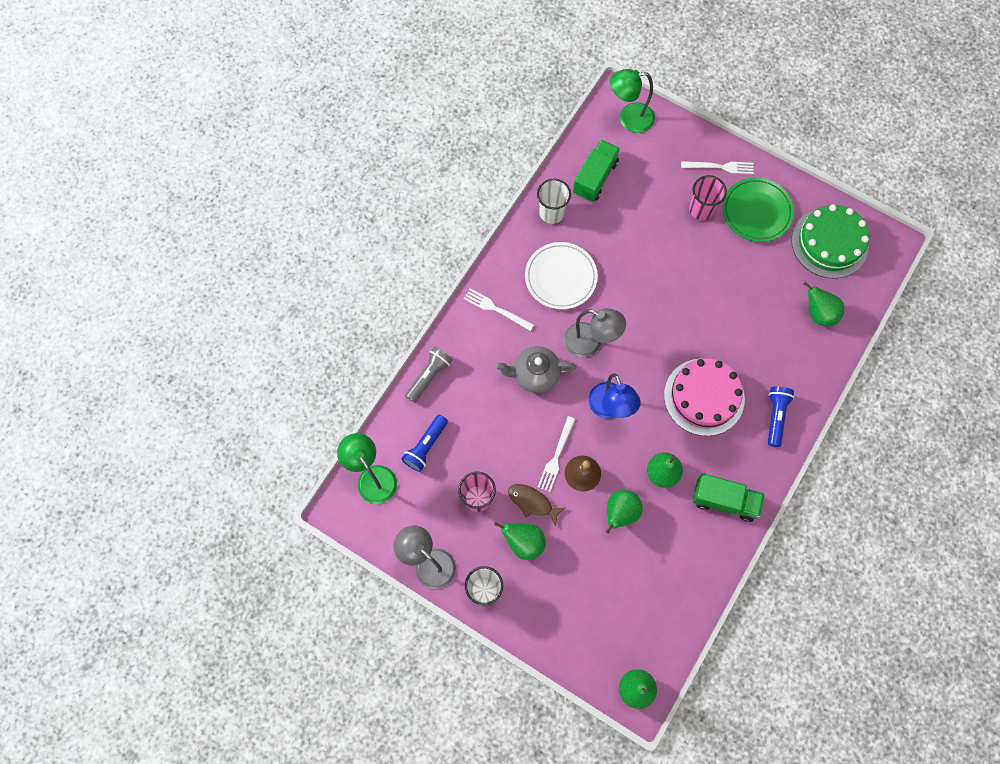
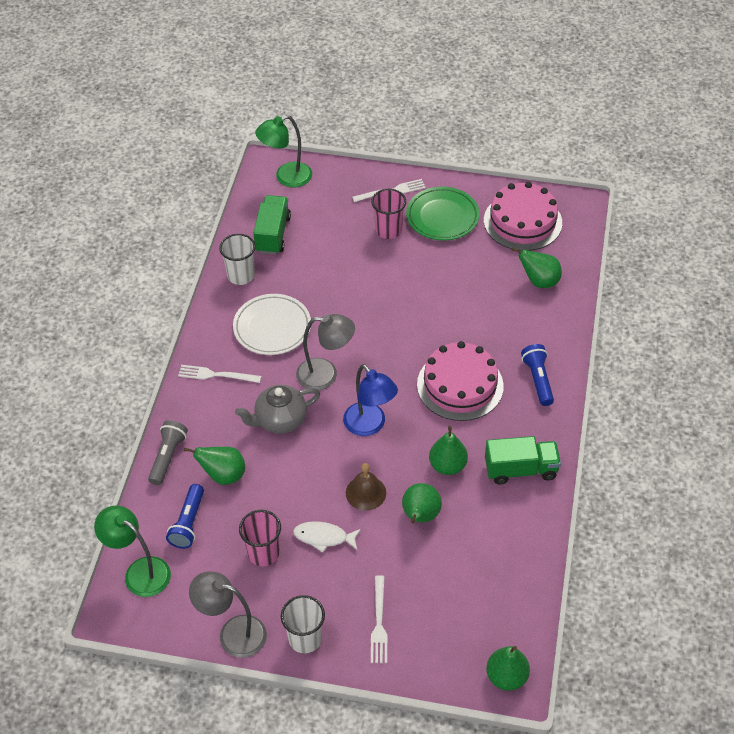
camera: 20 degrees left, 20 degrees down
green pear [494,522,546,560] -> green pear moved to [184,447,245,485]
brown fish [508,484,565,526] -> white fish [293,521,361,553]
white fork [538,416,575,492] -> white fork moved to [371,575,387,663]
green cake [791,204,869,278] -> pink cake [484,182,562,251]

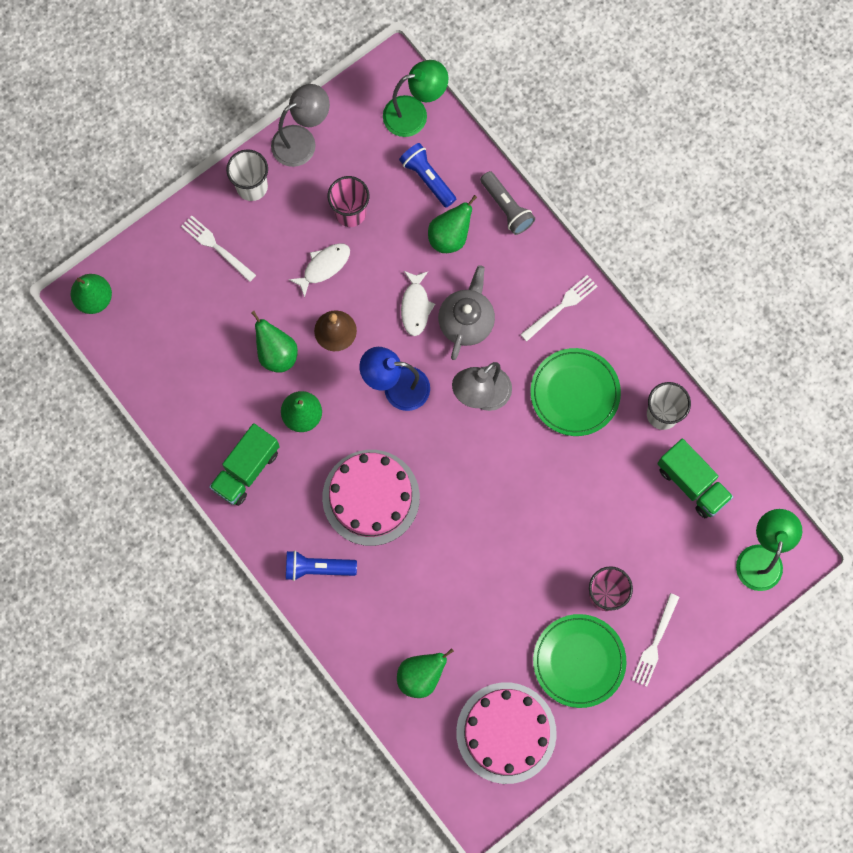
camera: 130 degrees right, 25 degrees up
white plate [233,294,311,355] -> green plate [530,348,621,436]
blue flashlight [521,344,554,406] -> blue flashlight turned 150 degrees clockwise [286,550,357,581]
none -> white fish [401,271,435,336]

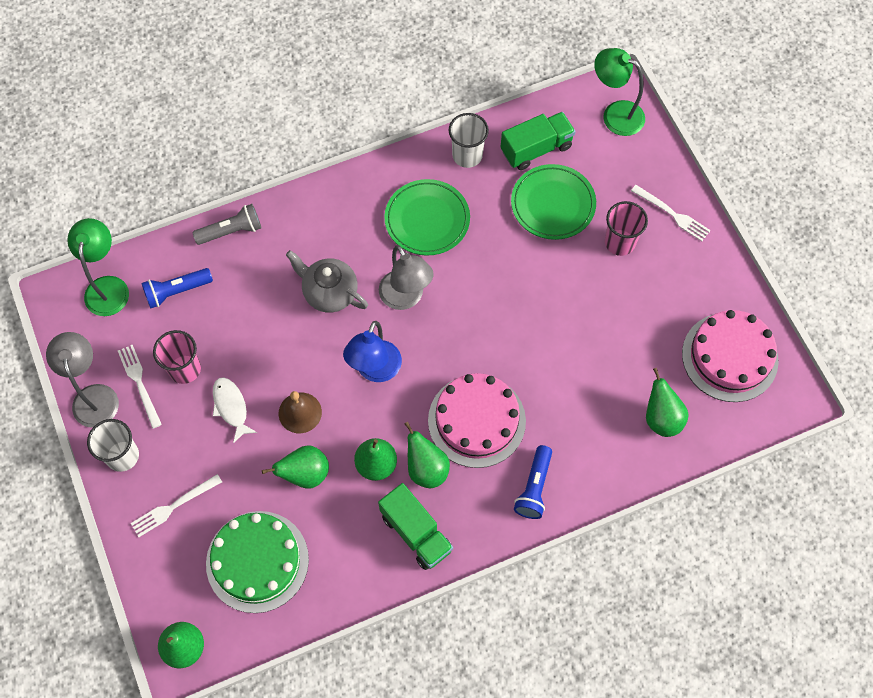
camera: 75 degrees left, 10 degrees down
white fish [401,271,435,336] -> none
green pear [428,195,477,253] -> green pear moved to [405,422,450,488]
white fork [520,275,598,341] -> white fork moved to [118,345,162,429]
green plate [533,614,626,708] -> green plate moved to [511,164,596,240]
none -> green cake [206,511,309,613]

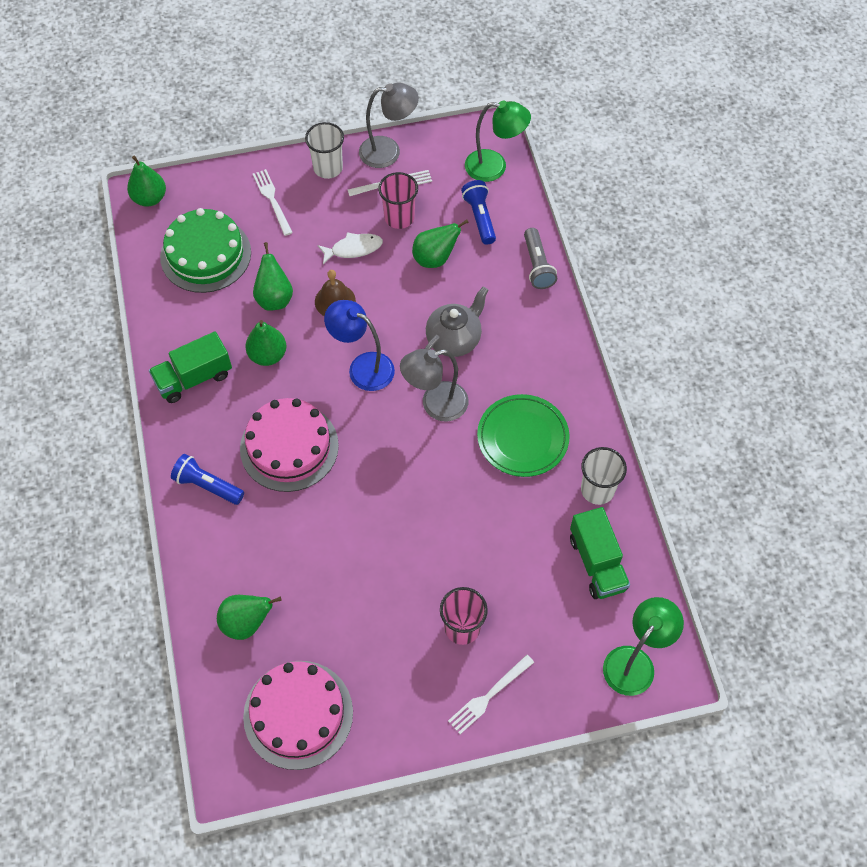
camera: 100 degrees right, 5 degrees down
green pear [405,422,450,488] -> green pear moved to [412,220,469,268]
green plate [511,164,596,240] -> none

